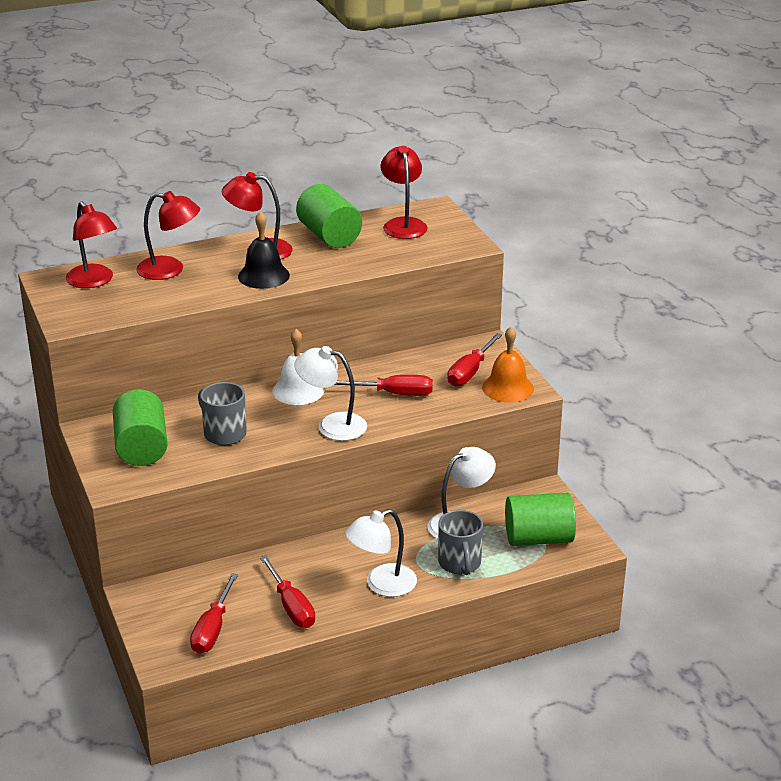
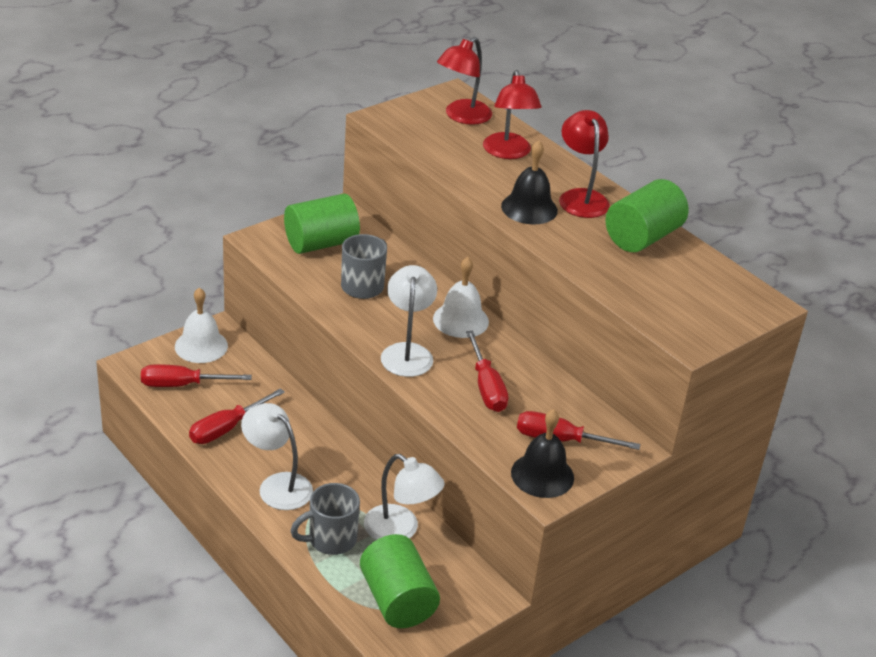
camera: 70 degrees right, 5 degrees up
red lamp [380,146,428,239] -> none
orange bell [482,326,534,402] -> black bell [511,409,574,498]
none -> white bell [175,288,228,363]

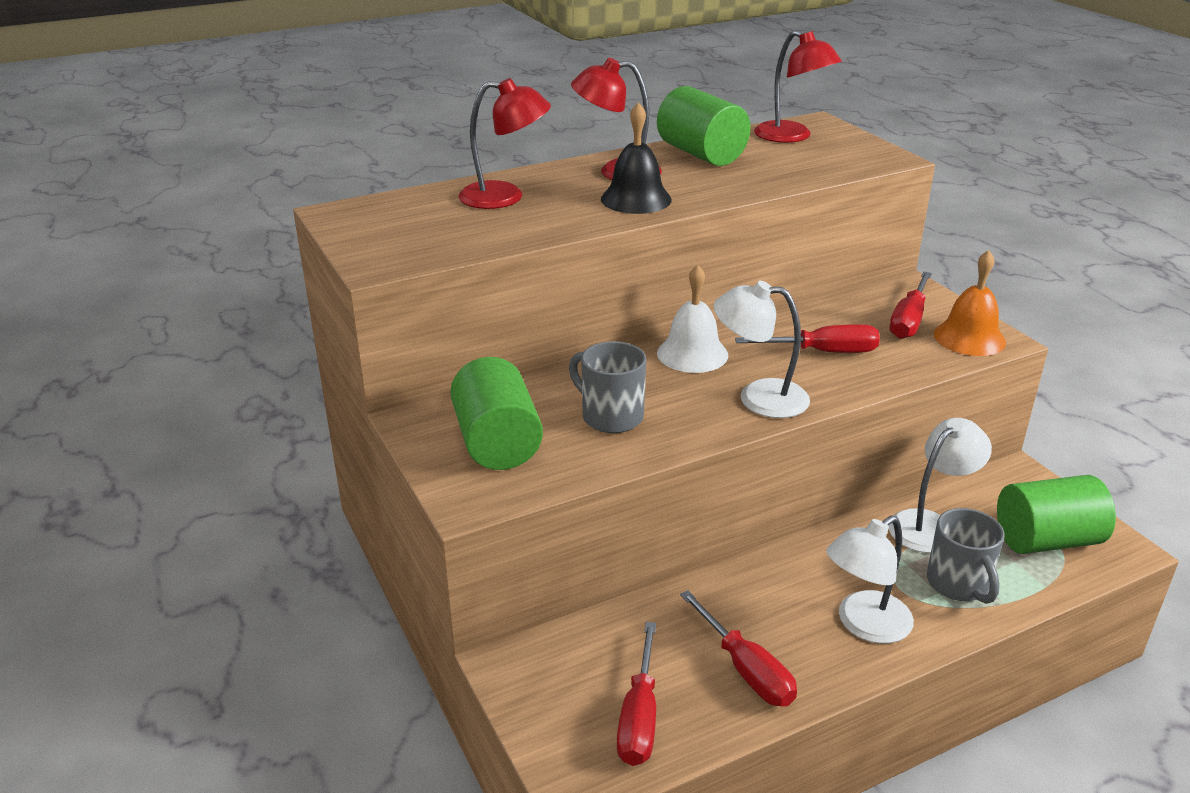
camera: 75 degrees left, 5 degrees down
white bell [175,288,228,363] -> none
red lamp [437,37,492,125] -> red lamp moved to [754,30,842,143]
black bell [511,409,574,498] -> orange bell [934,250,1006,356]

